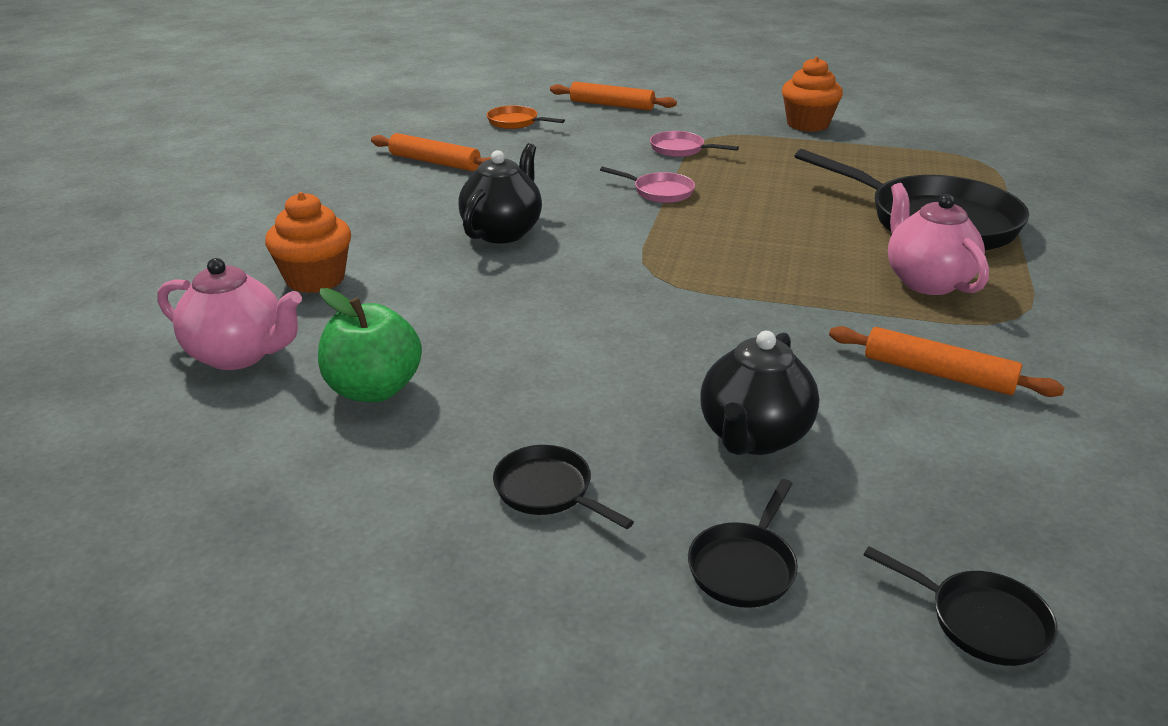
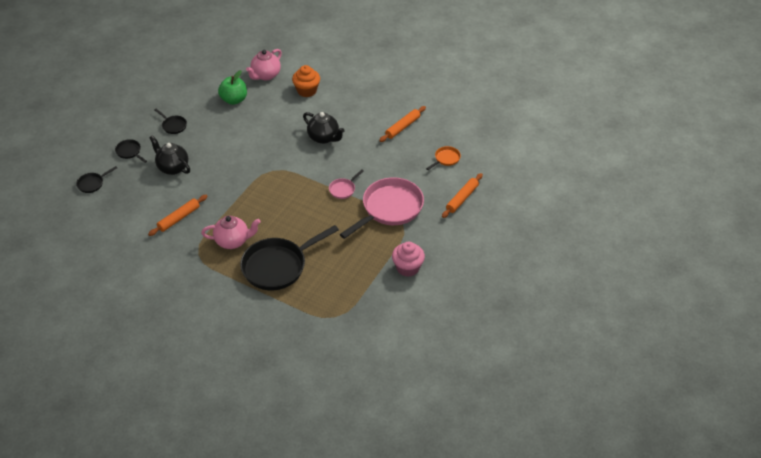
camera: 105 degrees right, 15 degrees up
black pan [493,445,634,529] -> black pan turned 75 degrees clockwise [155,109,187,134]
pink pan [650,131,739,157] -> pink pan [340,177,424,239], size x2.28
orange cupcake [782,57,843,132] -> pink cupcake [392,242,425,277]

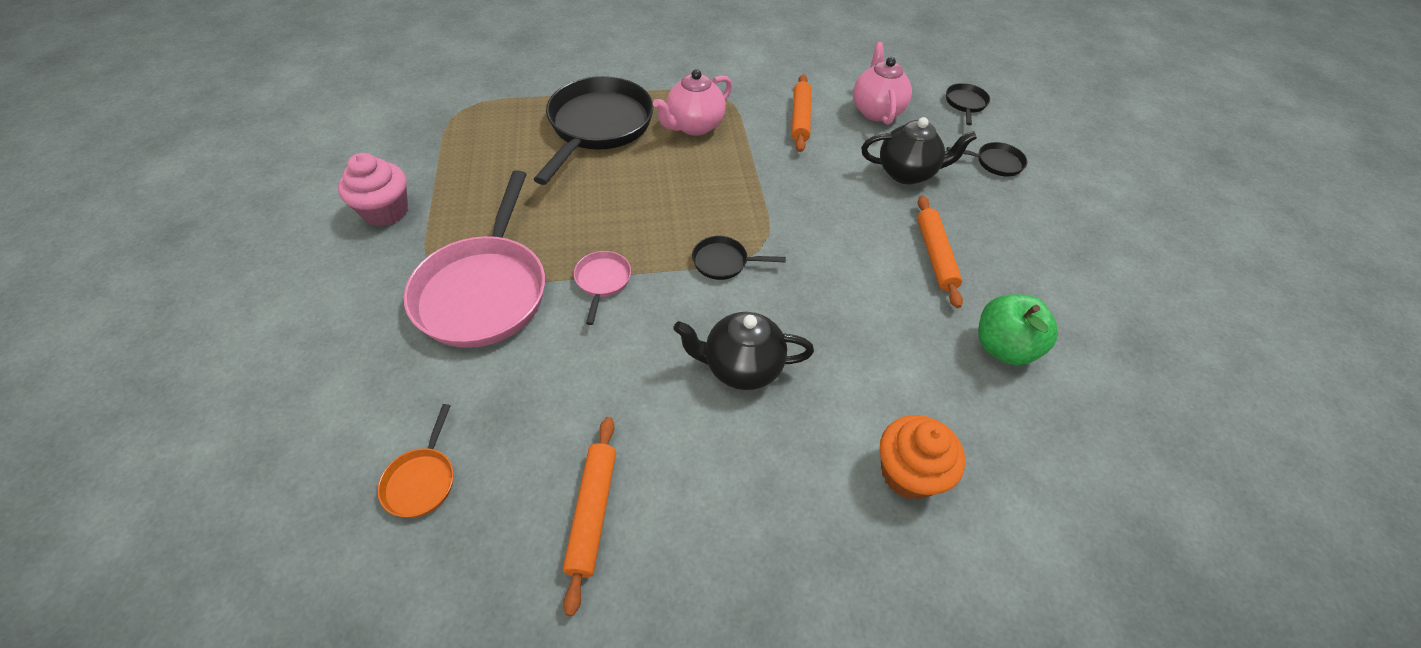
camera: 140 degrees right, 5 degrees up
black pan [155,109,187,134] -> black pan moved to [692,236,786,280]
pink teapot [246,49,282,81] -> pink teapot moved to [853,42,912,125]
orange rolling pin [442,173,483,218] -> orange rolling pin moved to [917,196,963,308]

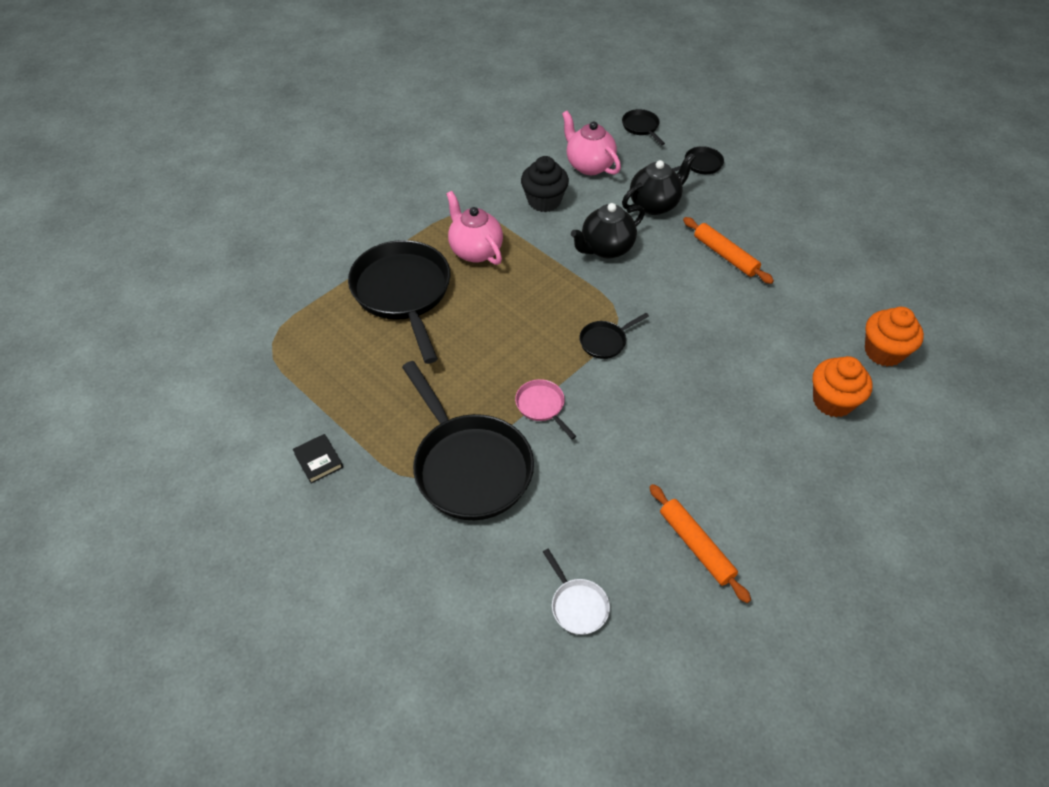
camera: 35 degrees left, 0 degrees up
pink cupcake [338,153,408,226] -> black book [292,434,343,484]
orange pan [378,404,454,518] -> white pan [543,549,610,635]
pink pan [404,170,545,348] -> black pan [402,361,534,520]
pink teapot [653,69,732,136] -> pink teapot turned 135 degrees clockwise [446,191,503,265]
black teapot [673,312,814,390] -> black teapot moved to [571,203,645,259]
orange rolling pin [792,74,811,152] -> black cupcake [521,156,569,212]
green apple [978,294,1058,365] -> none
none -> orange cupcake [865,307,924,367]

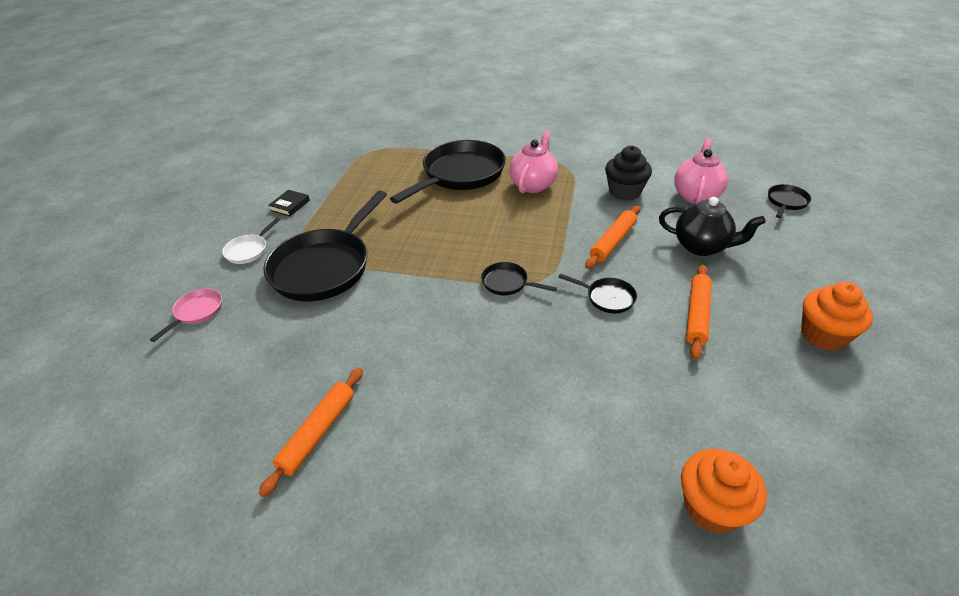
camera: 60 degrees right, 10 degrees down
pink pan [515,379,576,439] -> pink pan moved to [150,288,222,342]
white pan [543,549,610,635] -> white pan moved to [222,218,280,264]
black teapot [571,203,645,259] -> orange rolling pin [585,205,640,269]
black pan [672,146,724,174] -> black pan moved to [558,273,637,313]
orange cupcake [812,356,872,417] -> orange cupcake moved to [801,282,873,351]

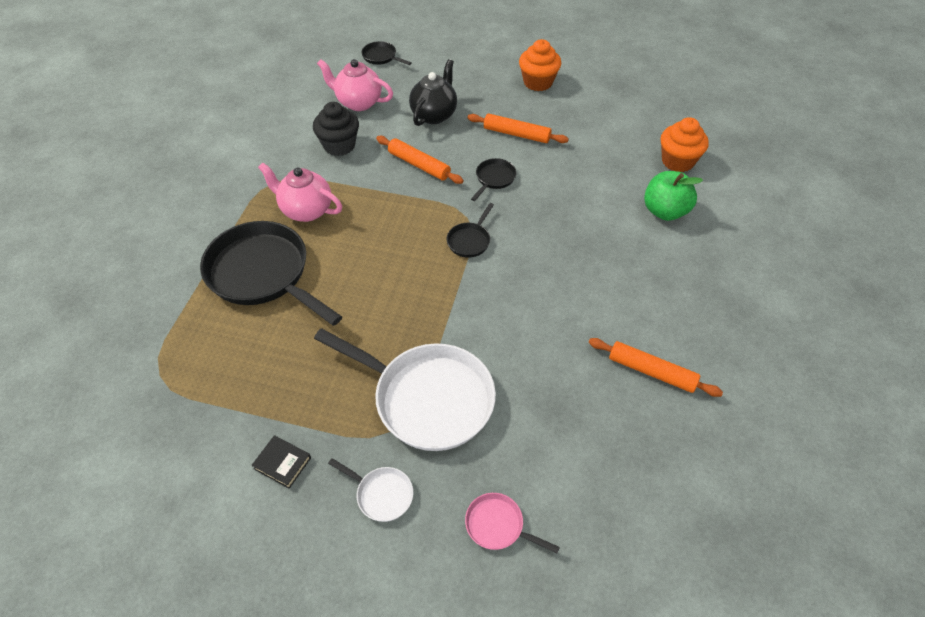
camera: 90 degrees left, 10 degrees up
black pan [263,190,387,301] -> white pan [314,328,496,451]
none -> green apple [644,171,703,221]

